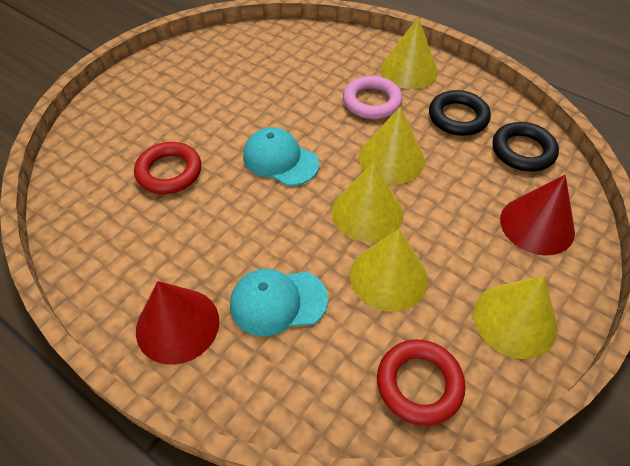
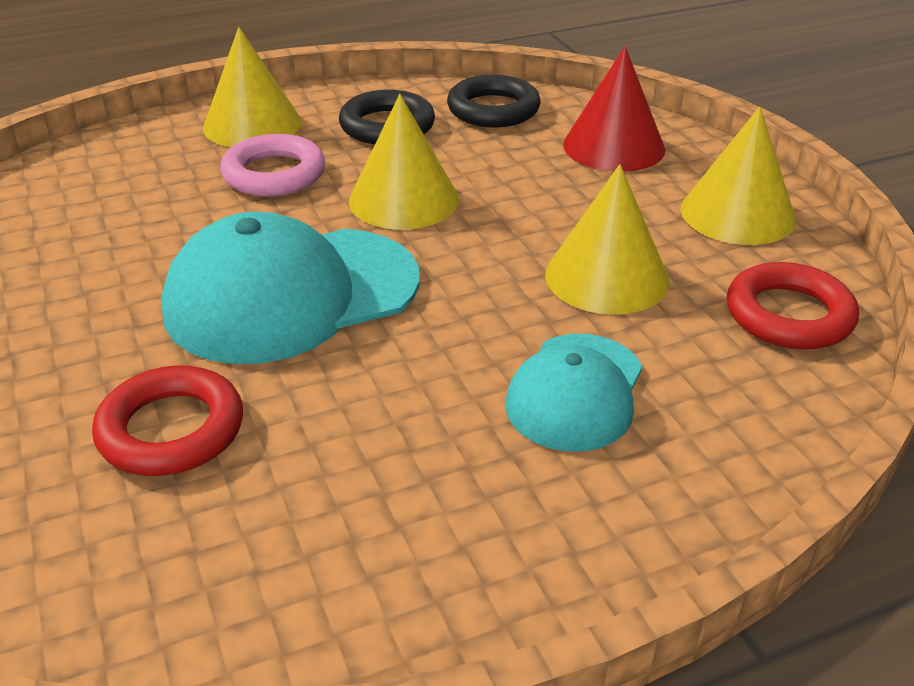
camera: 60 degrees left, 15 degrees down
red cone [136,281,219,365] -> none
turquoise cap [243,127,319,186] -> turquoise cap [161,212,419,364], size x1.68
yellow cone [332,162,403,242] -> none

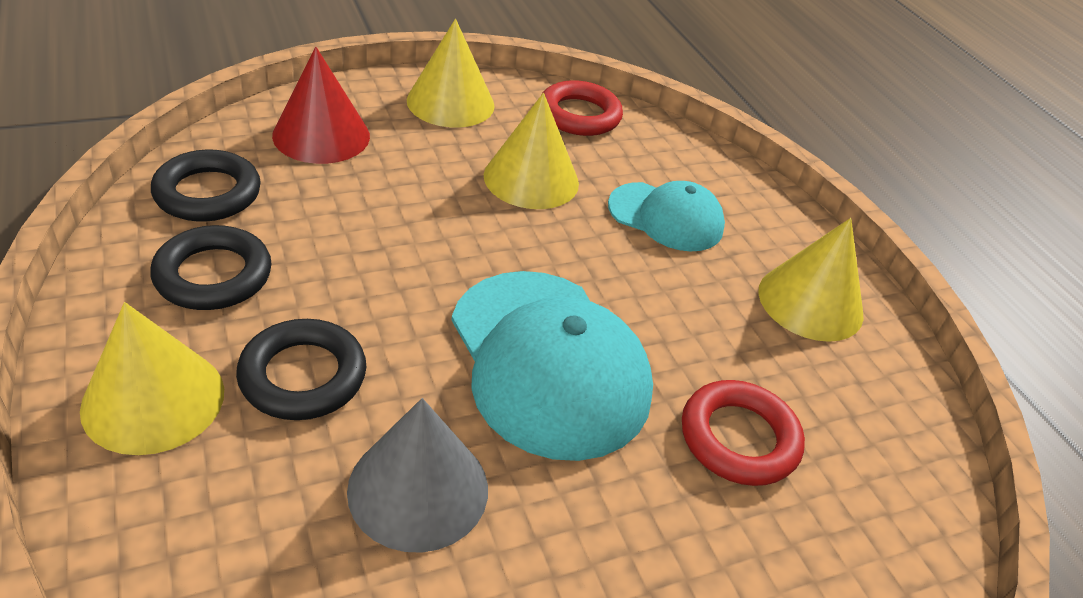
camera: 95 degrees left, 5 degrees up
pink ring [220,134,325,196] -> black ring [236,319,366,420]
yellow cone [349,94,459,230] -> yellow cone moved to [758,218,864,342]
none -> grey cone [347,398,488,553]

